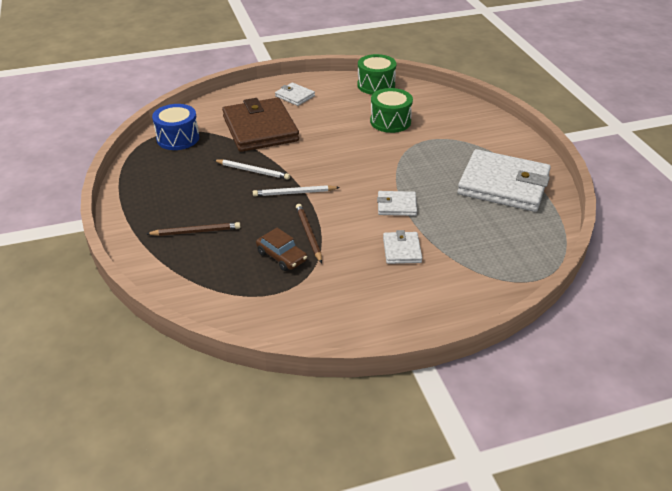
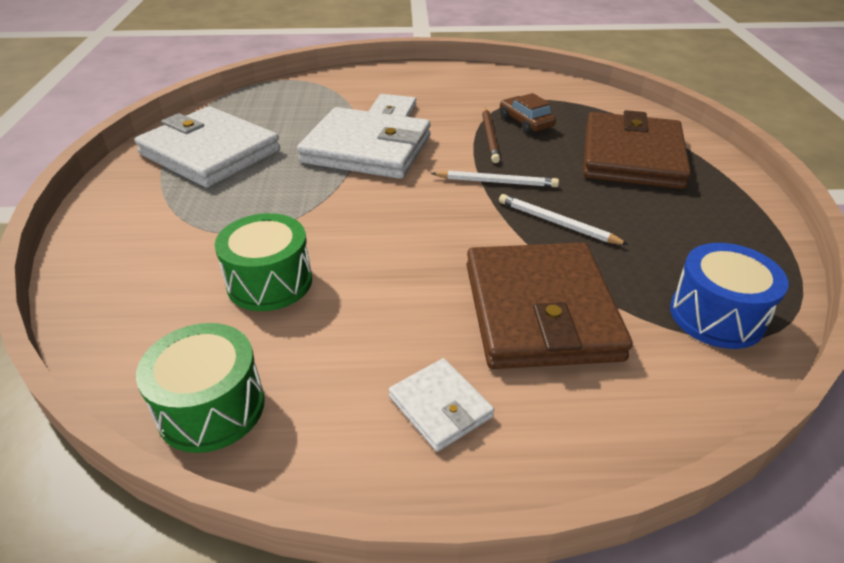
camera: 165 degrees left, 0 degrees up
brown pencil [146,222,240,236] -> brown wallet [583,110,691,189]
white wallet [377,191,417,216] -> white wallet [297,107,431,179], size x2.15

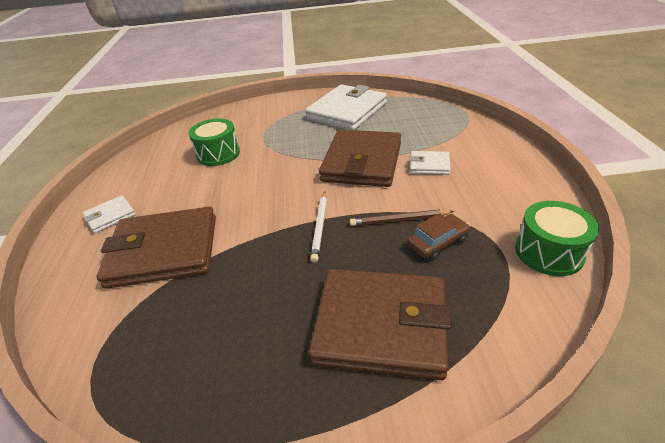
camera: 90 degrees right, 0 degrees up
green drum [136,323,265,453] -> green drum moved to [515,201,599,276]
white wallet [297,107,431,179] -> brown wallet [319,130,401,187]
white pencil [499,194,629,245] -> none
blue drum [670,243,788,349] -> none

